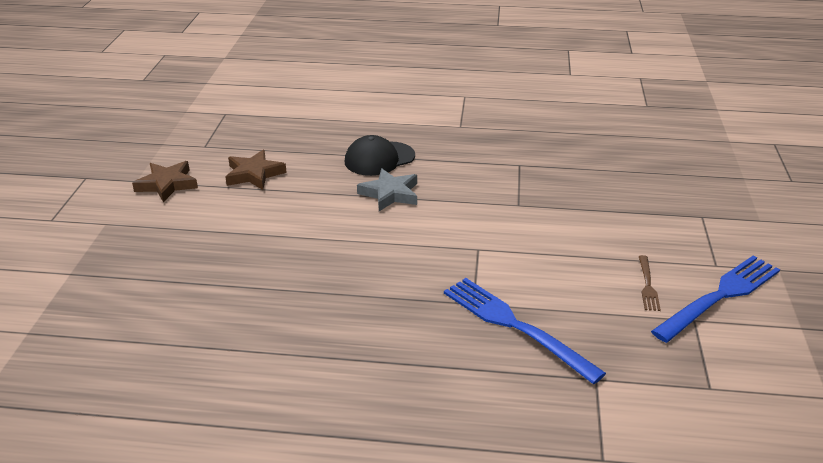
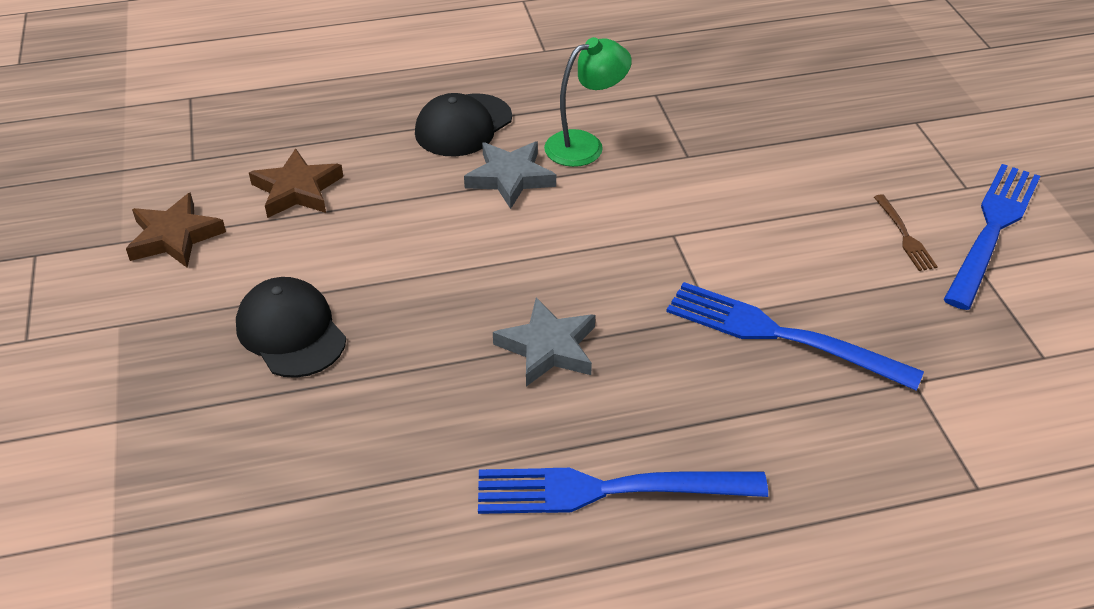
camera: 20 degrees left, 10 degrees up
none -> black cap [236,277,346,378]
none -> blue fork [478,468,768,514]
none -> grey star [493,298,595,386]
none -> green lamp [544,37,632,167]

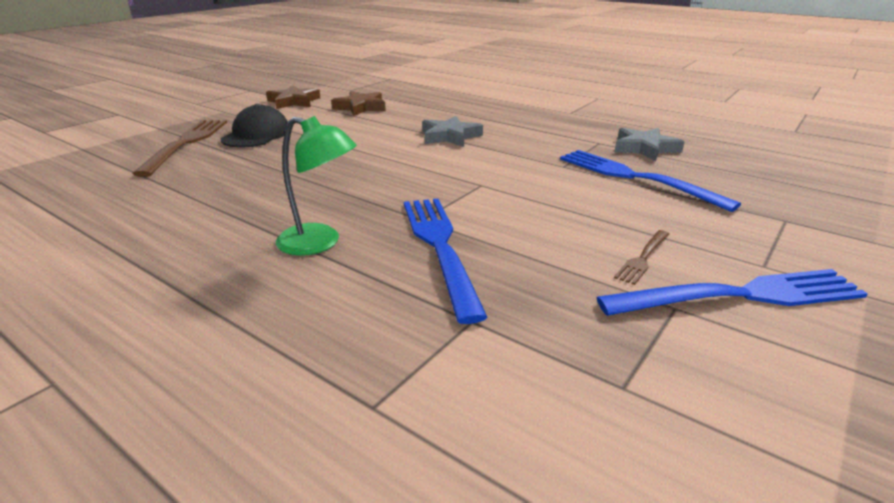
camera: 50 degrees right, 15 degrees down
black cap [415,93,512,157] -> none
blue fork [478,468,768,514] -> blue fork moved to [560,150,741,212]
grey star [493,298,595,386] -> grey star moved to [615,128,684,161]
green lamp [544,37,632,167] -> green lamp moved to [276,116,357,255]
none -> brown fork [133,120,227,177]

